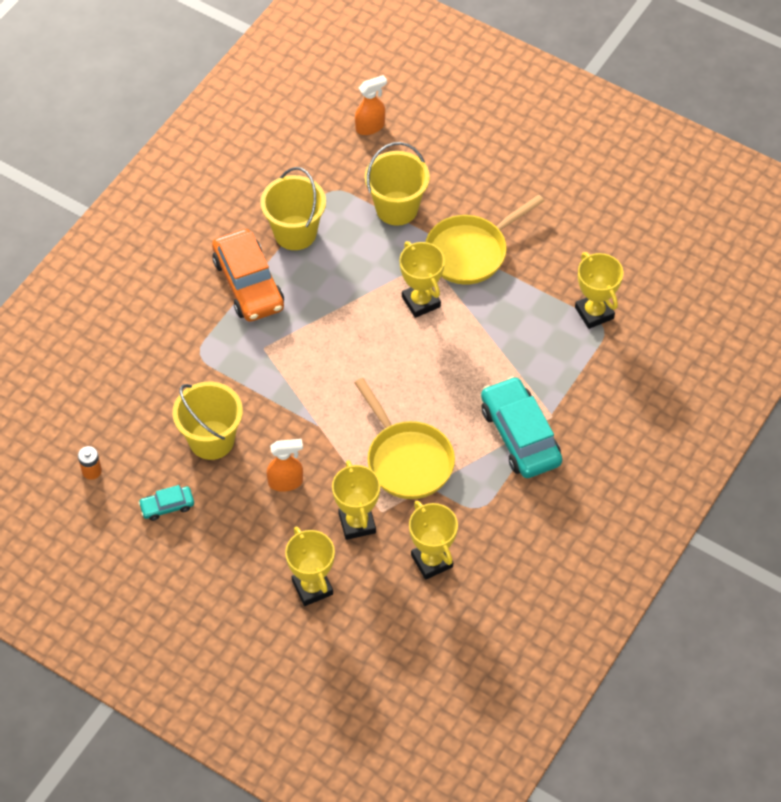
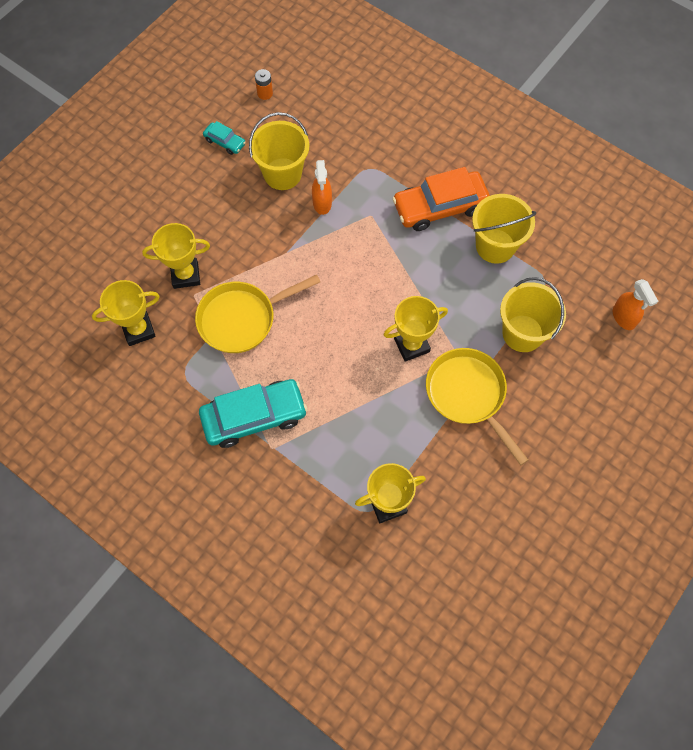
camera: 95 degrees right, 10 degrees up
turquoise car [138,485,194,521] -> turquoise car turned 135 degrees clockwise [203,121,246,155]
orange spray bottle [267,439,303,492] -> orange spray bottle moved to [312,160,332,215]
yellow trophy [285,527,335,606] -> none

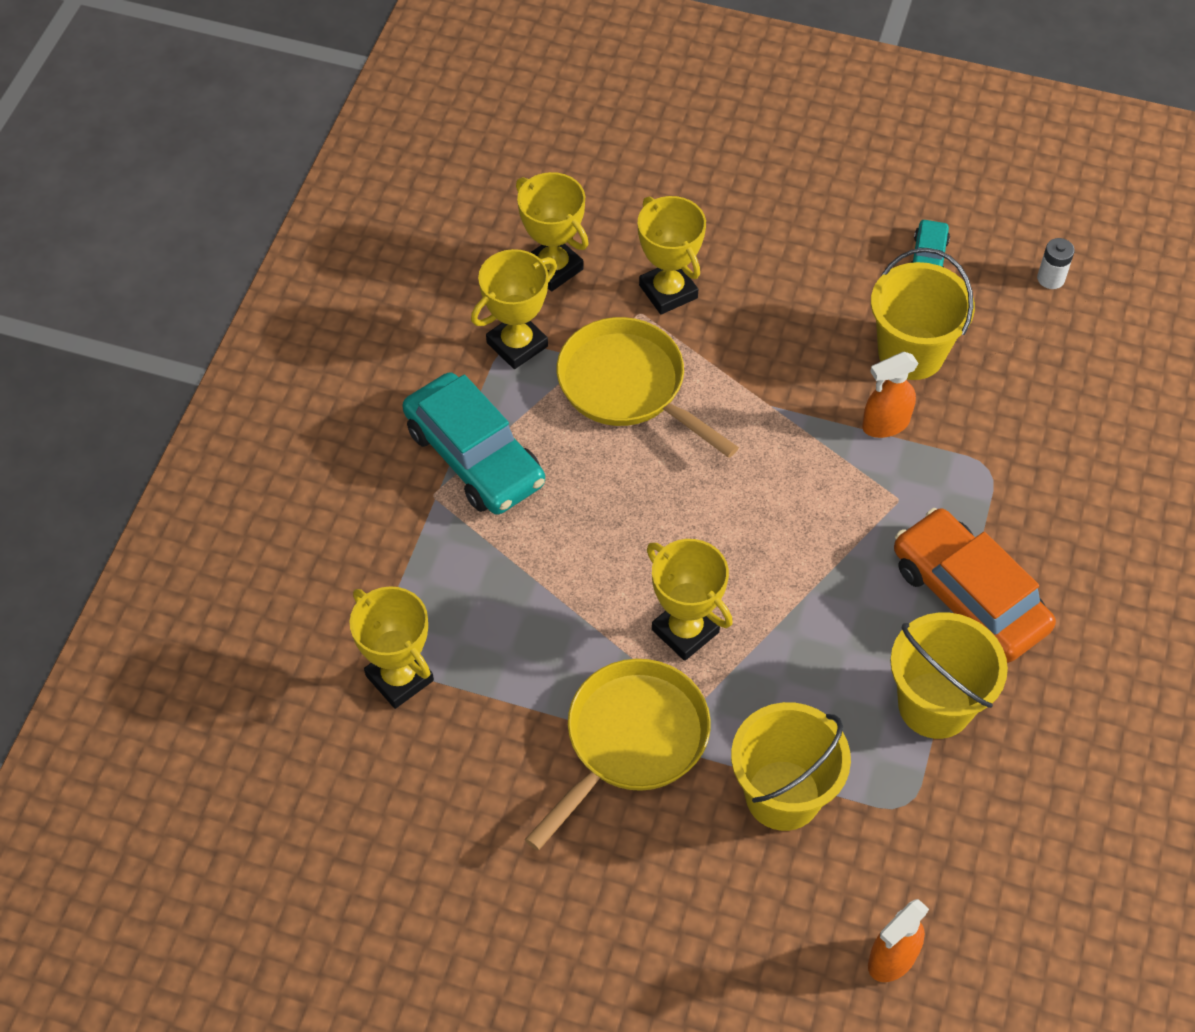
camera: 70 degrees right, 10 degrees down
orange battery [255,69,273,100] -> white battery [1037,238,1075,289]
none -> yellow trophy [471,249,557,369]

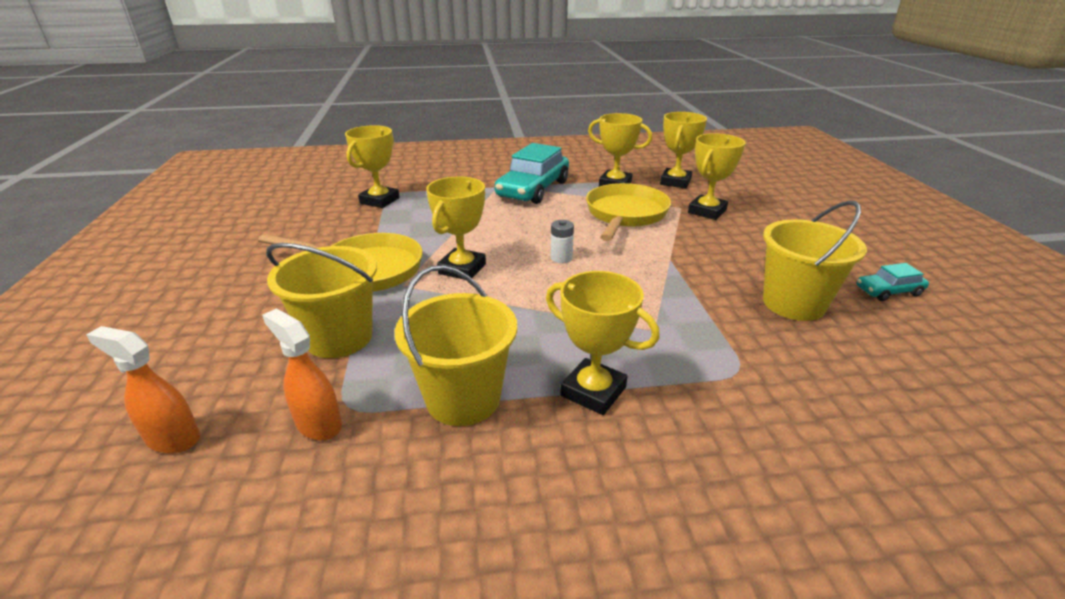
camera: 65 degrees right, 25 degrees down
orange spray bottle [862,352,919,438] -> orange spray bottle moved to [262,309,342,441]
orange car [894,508,1056,663] -> yellow trophy [546,271,660,415]
white battery [1037,238,1075,289] -> white battery moved to [551,220,574,263]

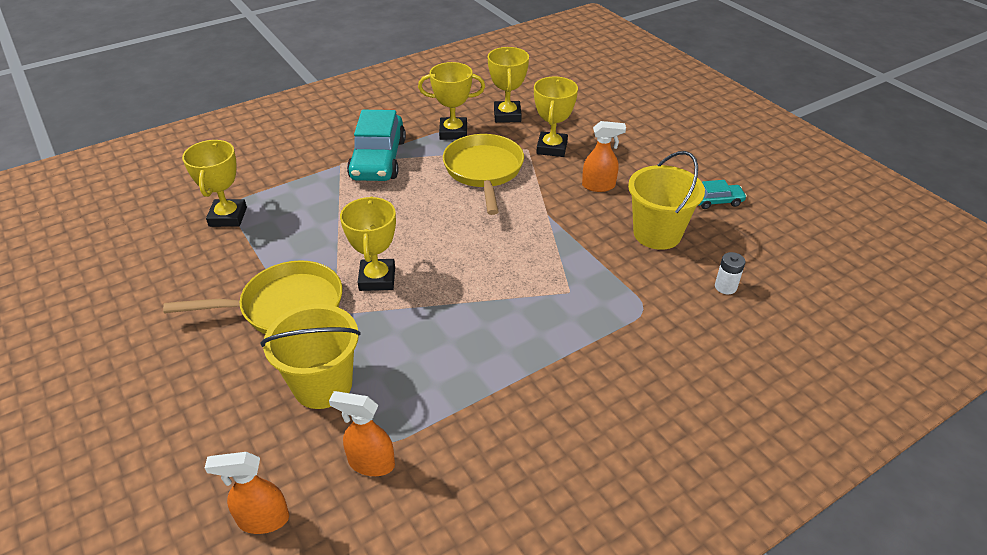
camera: 25 degrees left, 10 degrees up
yellow bucket [395,265,517,426] -> none
yellow trophy [546,271,660,415] -> none
white battery [551,220,574,263] -> white battery moved to [715,252,746,294]
turquoise car [856,263,929,301] -> turquoise car turned 150 degrees counterclockwise [699,180,747,209]
none -> orange spray bottle [582,121,626,192]

